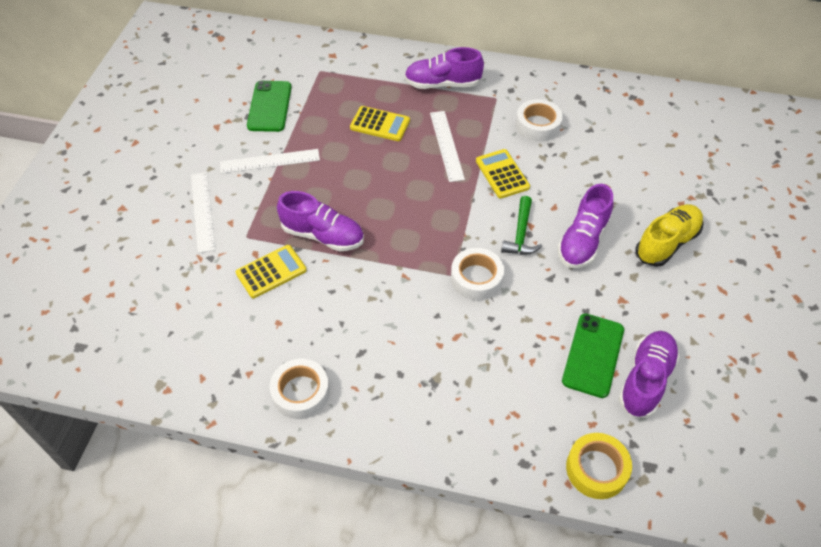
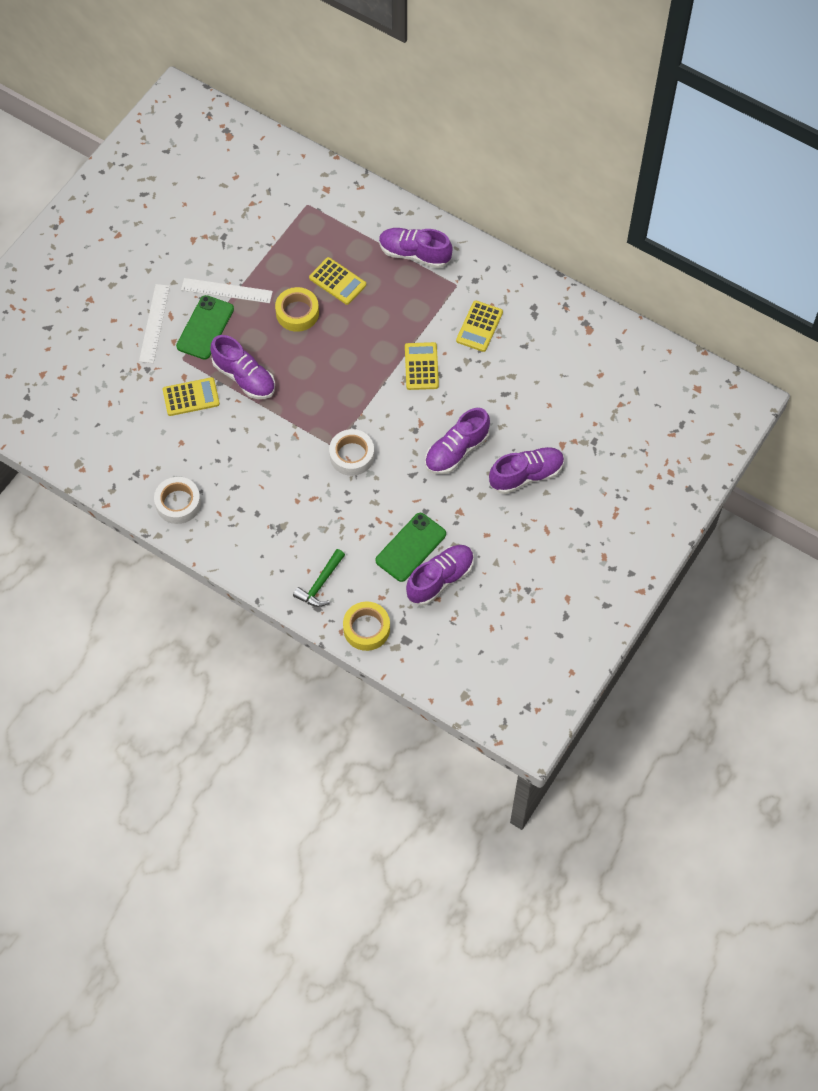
camera: 20 degrees right, 10 degrees up
green phone [247,81,292,132] -> green phone moved to [176,295,234,360]
white ruler [430,111,465,182] -> none
green hammer [501,196,542,254] -> green hammer moved to [293,549,345,607]
white tape [516,99,563,142] -> yellow calculator [456,300,503,352]
yellow shoe [636,204,704,267] -> purple shoe [489,447,564,494]
none -> yellow tape [275,287,319,332]

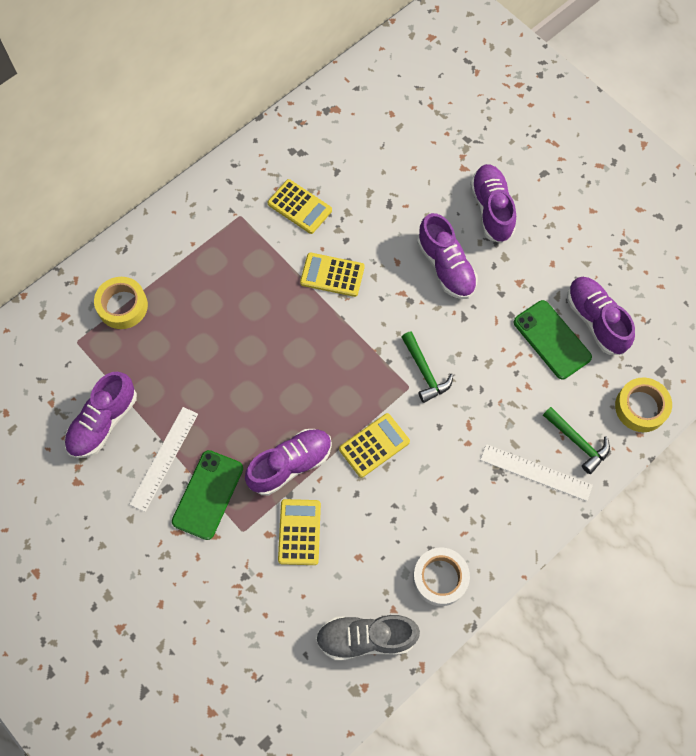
camera: 75 degrees left, 5 degrees up
white ruler [139,284,170,363] -> white ruler moved to [480,444,593,501]
green phone [176,295,234,360] -> green phone turned 75 degrees clockwise [172,450,243,540]
yellow tape [275,287,319,332] -> yellow tape moved to [94,277,148,329]
yellow calculator [309,257,366,305] -> yellow calculator moved to [339,413,410,478]
white tape [329,429,374,476] -> green hammer [401,332,453,403]
purple shoe [379,228,452,268] -> purple shoe moved to [65,372,137,458]
none -> grey shoe [316,615,420,660]

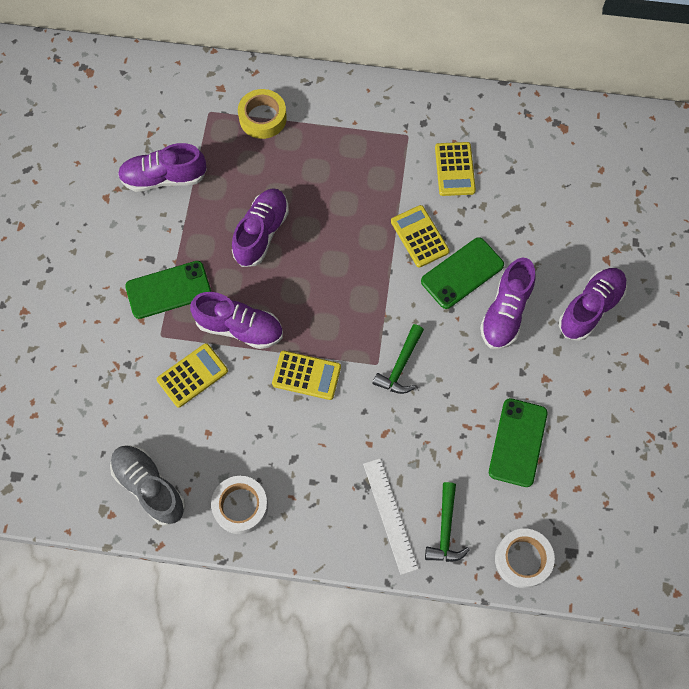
camera: 50 degrees right, 0 degrees up
white ruler [129,407,198,512] -> none
purple shoe [567,277,635,355] -> purple shoe moved to [232,188,289,267]
yellow tape [615,377,672,432] -> white tape [495,529,555,588]
none -> green phone [421,237,504,309]

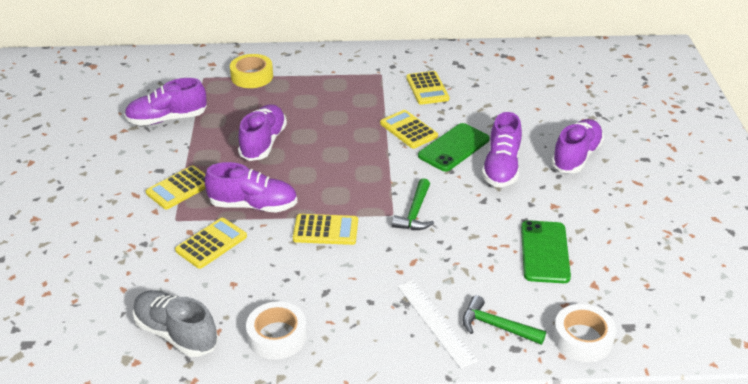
camera: 10 degrees left, 30 degrees down
green phone [125,261,211,319] -> yellow calculator [146,165,206,210]
green hammer [425,482,470,562] -> green hammer turned 120 degrees clockwise [463,295,546,345]

